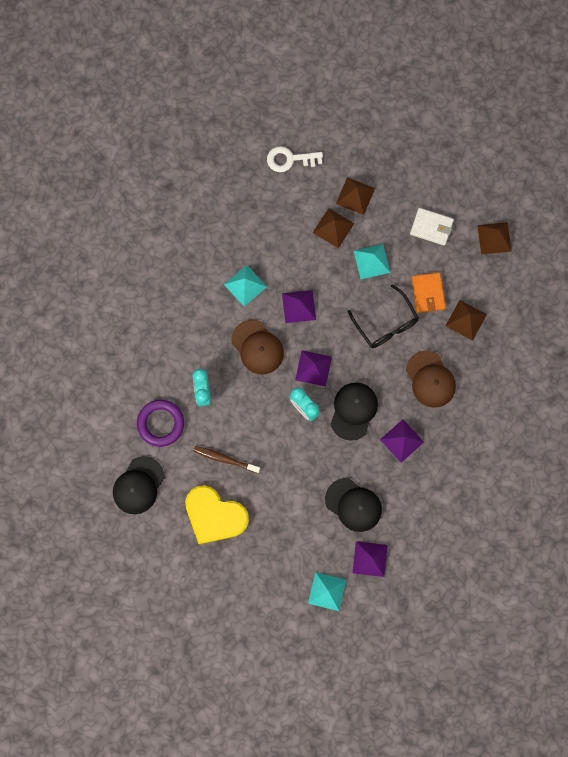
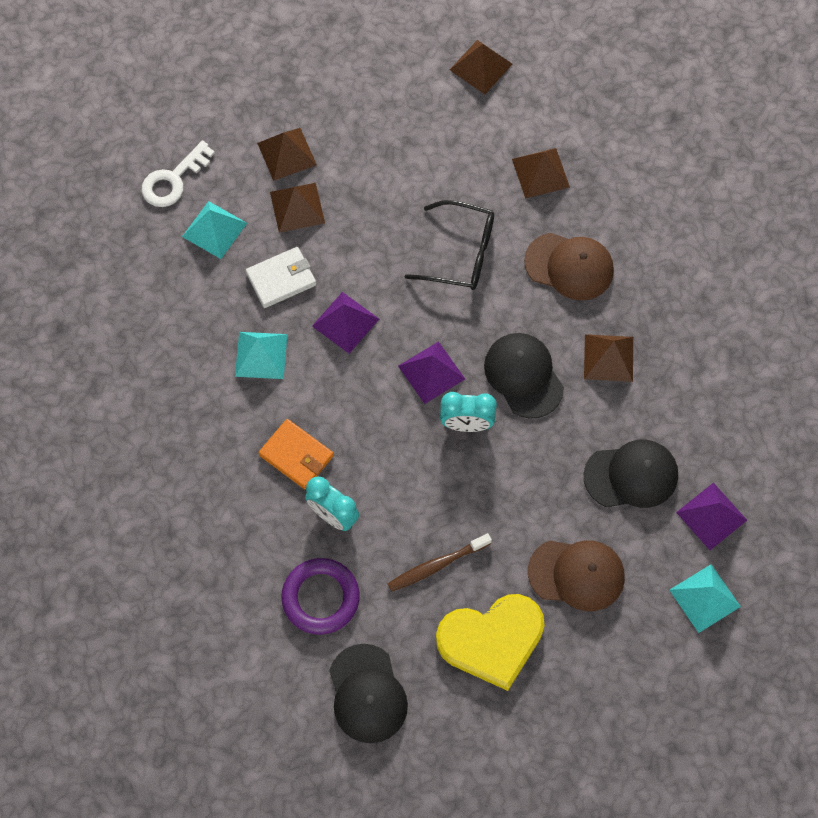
camera: 45 degrees left, 10 degrees down
brown cap [232,320,284,374] -> brown cap moved to [528,540,625,611]
turquoise pyramid [354,244,390,279] -> turquoise pyramid moved to [182,201,247,259]
purple pyramid [380,419,424,463] -> brown pyramid [584,334,633,382]
white wallet [410,208,454,246] -> white wallet moved to [246,247,316,308]
orange wallet [412,273,446,313] -> orange wallet moved to [258,419,334,489]

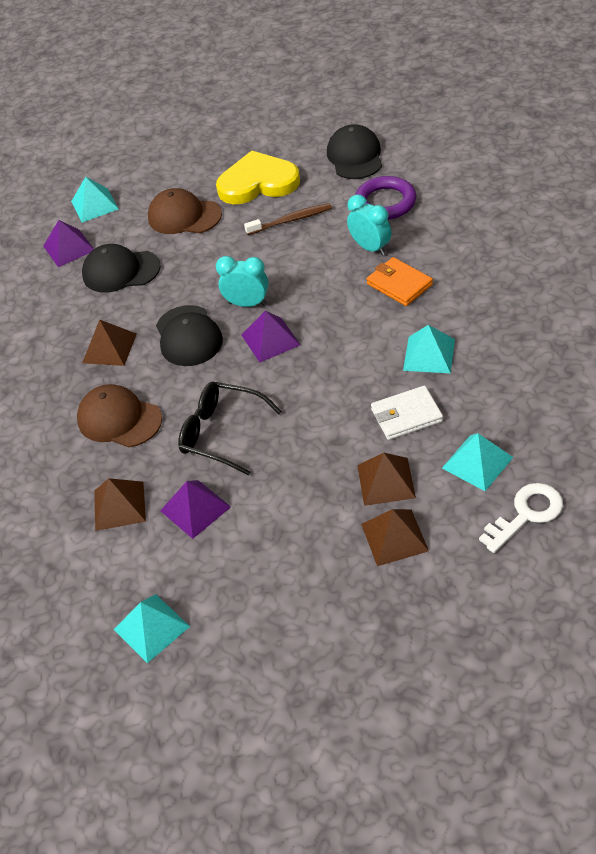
camera: 165 degrees left, 20 degrees down
purple pyramid [312,292,379,354] -> purple pyramid moved to [160,480,231,539]
brown pyramid [450,40,513,94] -> turquoise pyramid [114,594,190,663]

